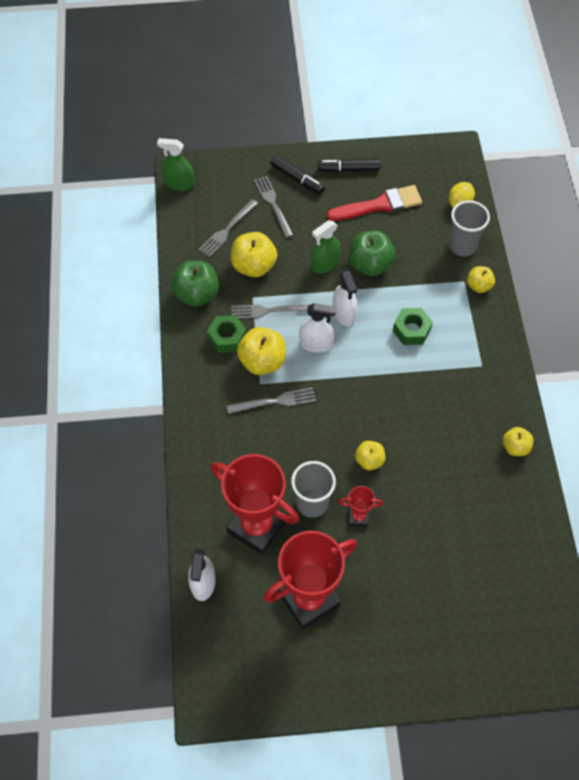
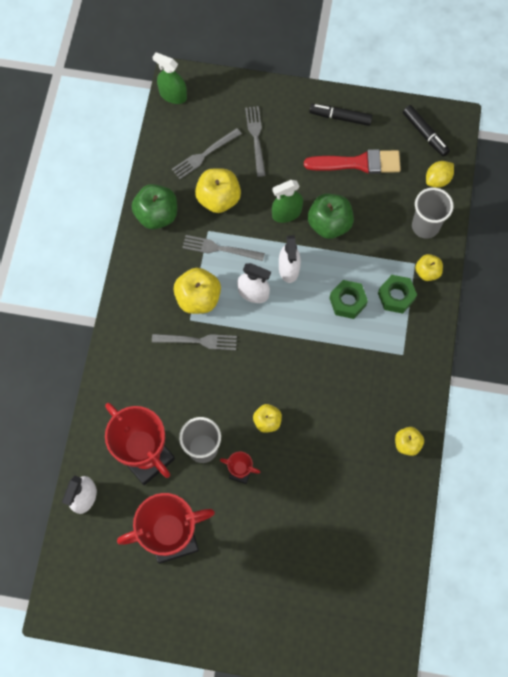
camera: 15 degrees right, 10 degrees up
green nut [207,315,246,353] -> green nut moved to [378,275,417,314]
black marker [270,155,325,194] -> black marker moved to [403,105,450,157]

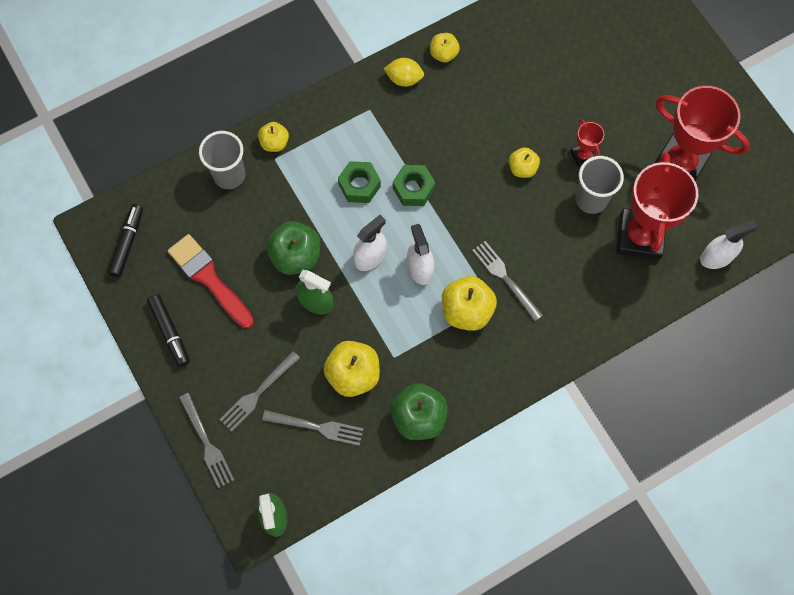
camera: 130 degrees left, 0 degrees up
grey fork [182,235,265,261] -> grey fork moved to [179,393,234,488]
green nut [378,275,417,314] -> green nut moved to [393,165,435,206]
yellow lemon [426,161,454,188] -> yellow lemon moved to [384,58,424,87]

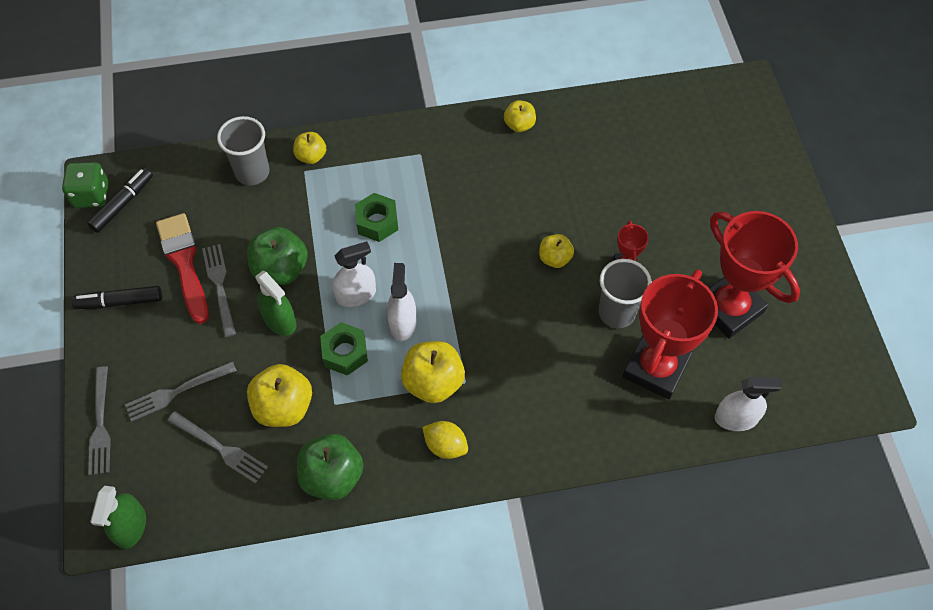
camera: 20 degrees right, 10 degrees down
black marker [147,294,190,367] -> black marker turned 90 degrees clockwise [72,286,162,309]
yellow lemon [384,58,424,87] -> yellow lemon moved to [422,421,468,459]
green nut [393,165,435,206] -> green nut moved to [320,322,368,376]
grey fork [472,241,543,321] -> grey fork moved to [202,244,236,337]
none -> green dice [62,162,109,208]

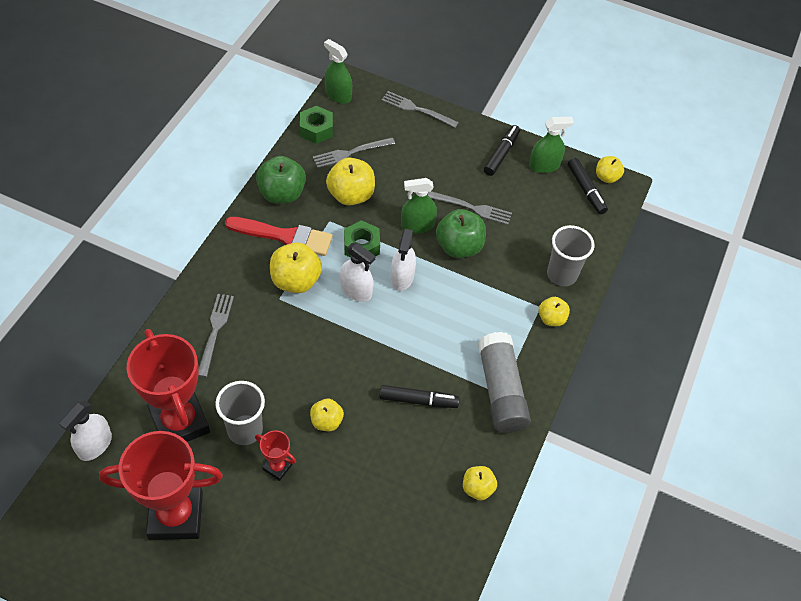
camera: 120 degrees right, 5 degrees down
green dice [62,162,109,208] -> yellow apple [596,156,624,183]
grey fork [125,361,237,422] -> grey fork moved to [198,294,234,377]
red brush [156,213,209,324] -> red brush moved to [225,217,333,256]
green nut [355,193,398,242] -> green nut moved to [300,106,333,144]
yellow lemon [422,421,468,459] -> none
none -> black marker [379,385,460,408]
none -> grey glue stick [478,332,531,433]
none -> green spray bottle [529,117,574,173]

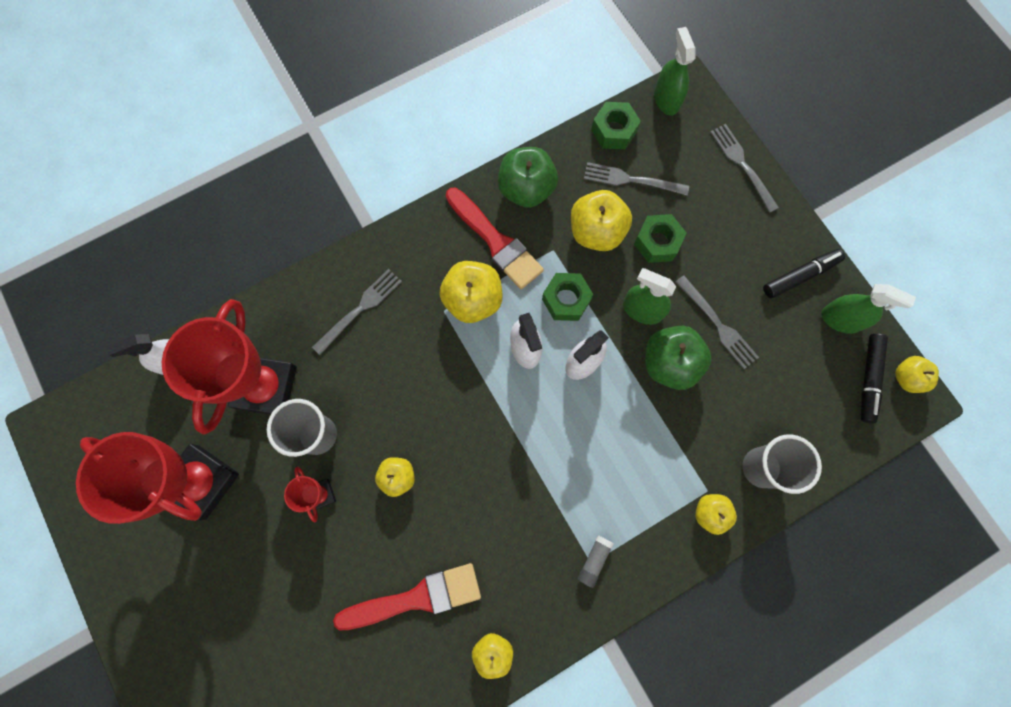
camera: 40 degrees right, 20 degrees up
black marker [379,385,460,408] -> none
grey glue stick [478,332,531,433] -> grey glue stick [577,535,614,588], size x0.41
none -> red brush [333,563,481,630]
none -> green nut [634,214,686,263]

